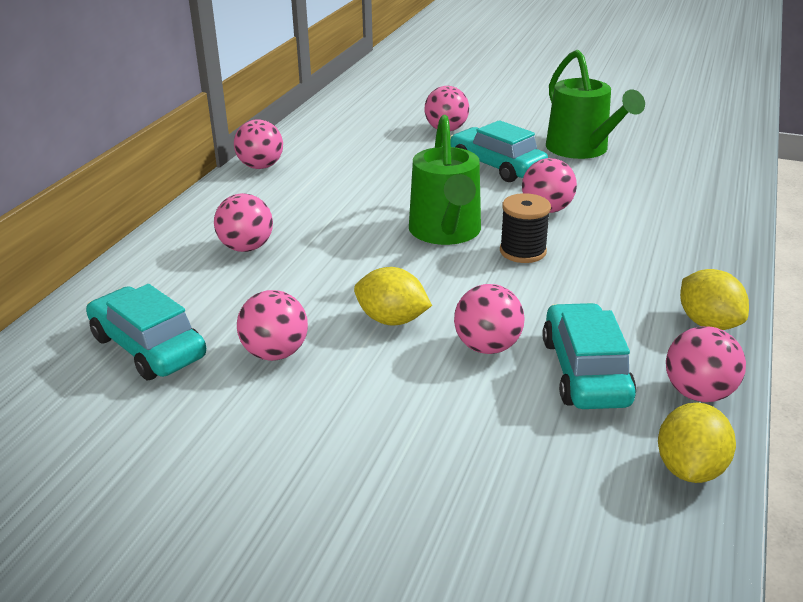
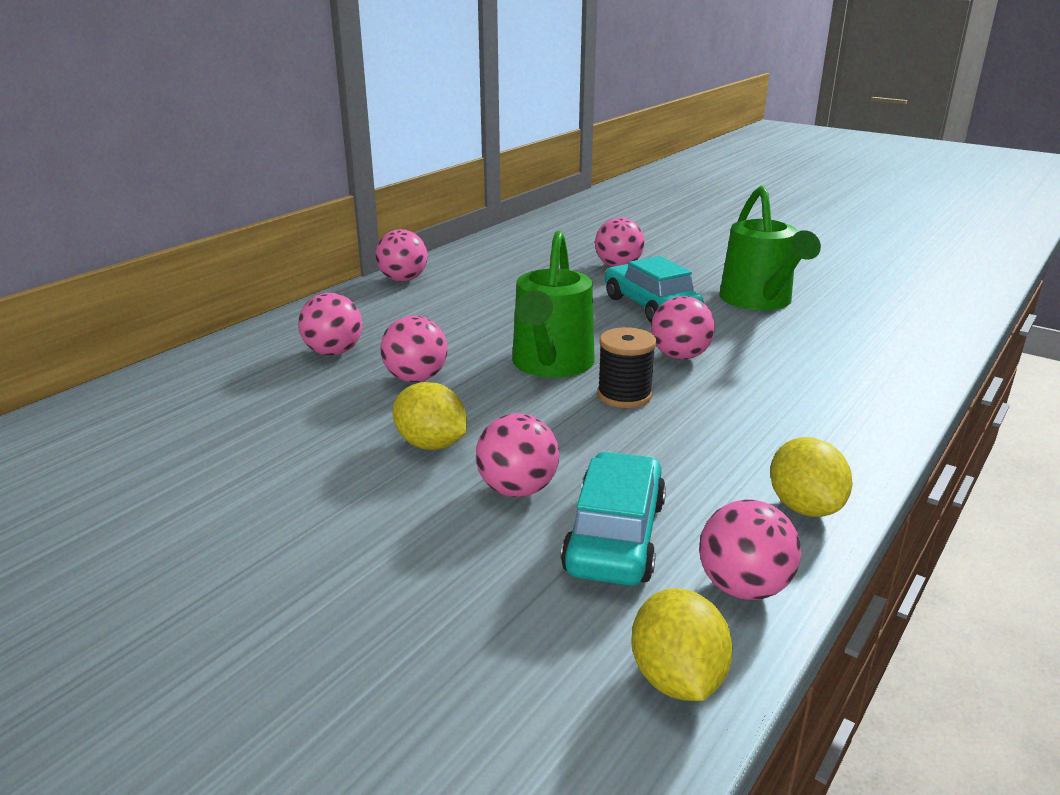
camera: 15 degrees right, 5 degrees down
turquoise car [86,284,206,380] -> none
pink ball [237,290,308,361] -> pink ball moved to [380,316,447,382]
yellow lemon [658,403,736,483] -> yellow lemon turned 45 degrees counterclockwise [632,588,733,701]

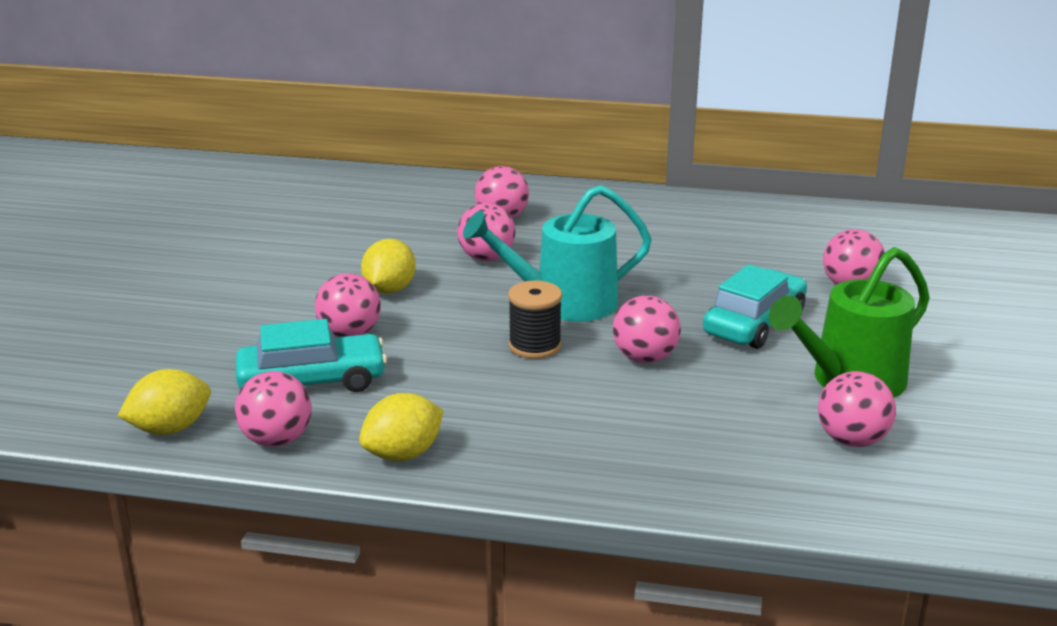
camera: 65 degrees right, 0 degrees up
pink ball [375,229,428,282] -> pink ball moved to [818,371,896,447]
green watering can [512,231,594,378] -> turquoise watering can [463,185,652,321]

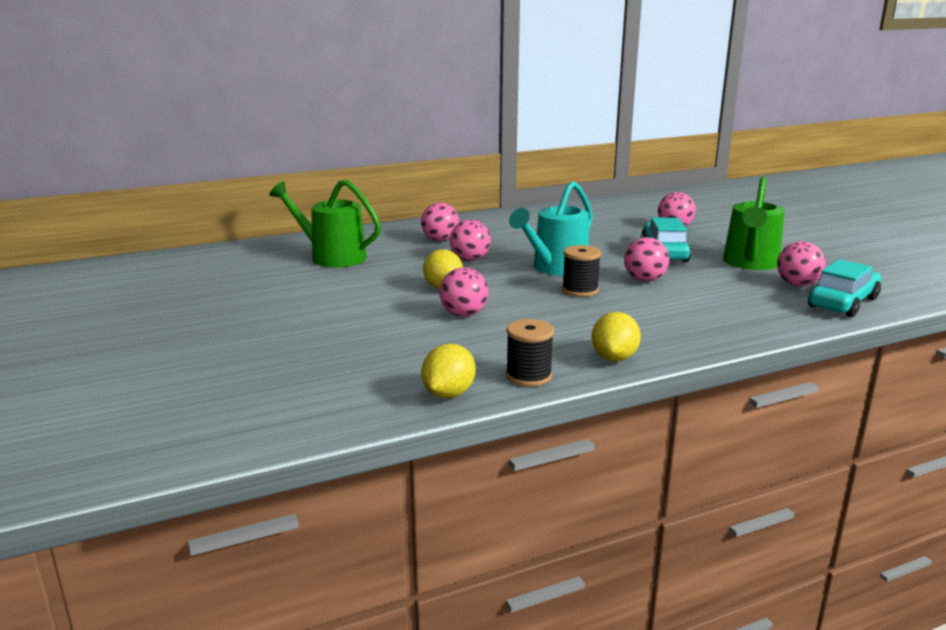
camera: 35 degrees left, 5 degrees down
pink ball [235,371,312,447] -> black spool [506,319,554,387]
turquoise car [236,319,387,392] -> turquoise car moved to [808,259,881,317]
none -> green watering can [269,179,381,268]

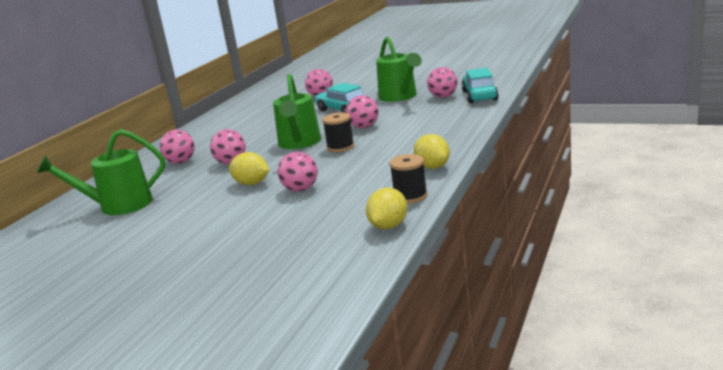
camera: 40 degrees left, 0 degrees up
yellow lemon [421,344,476,398] -> yellow lemon turned 45 degrees clockwise [366,188,407,229]
turquoise watering can [509,181,593,276] -> green watering can [273,74,321,149]

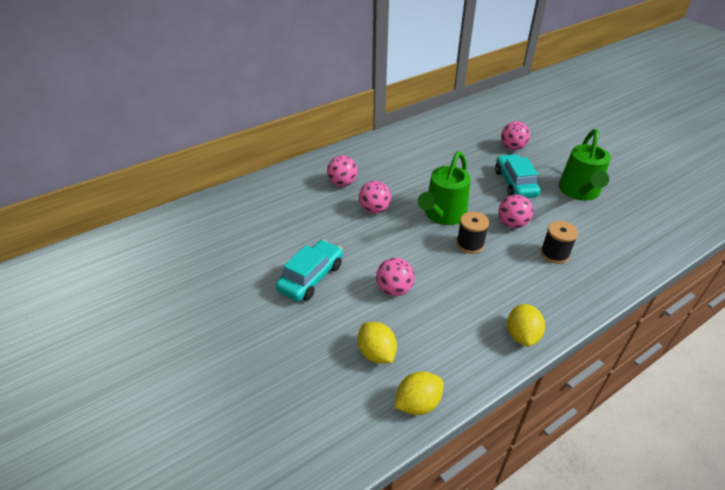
camera: 30 degrees right, 20 degrees up
green watering can [37,129,165,215] -> none
yellow lemon [229,152,270,185] -> yellow lemon moved to [358,322,397,364]
black spool [389,154,428,204] -> black spool moved to [541,221,578,264]
pink ball [427,67,458,98] -> none
turquoise car [461,68,499,103] -> turquoise car moved to [276,240,343,301]

